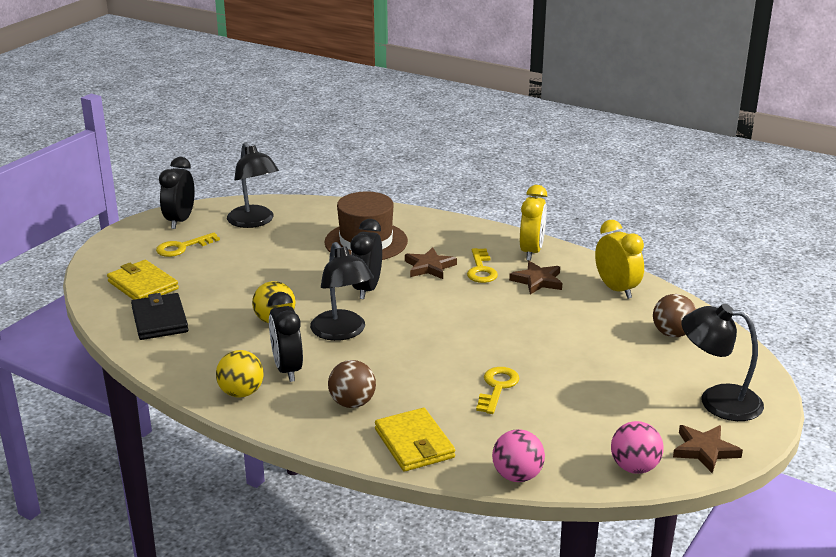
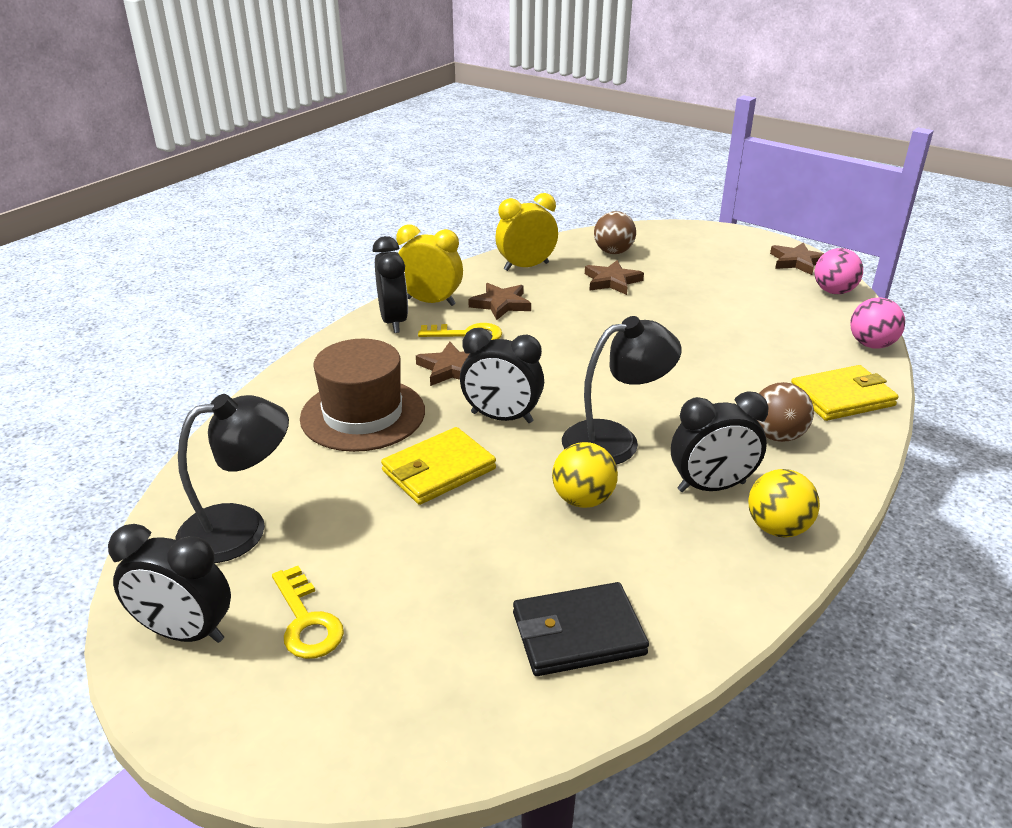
camera: 85 degrees left, 5 degrees up
yellow wallet [107,260,179,300] -> yellow wallet moved to [381,427,496,505]
yellow key [476,367,519,414] -> none
black lamp [681,304,764,421] -> none
none -> black clock [373,236,408,333]
none -> brown star [585,260,644,295]

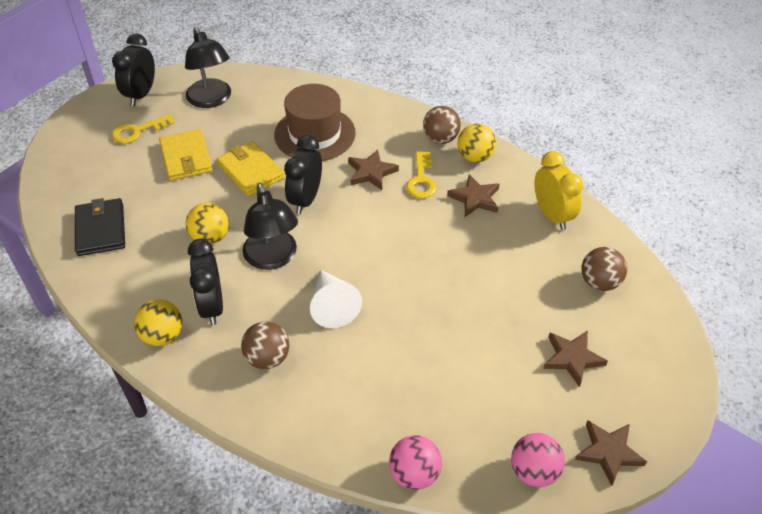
camera: 90 degrees right, 15 degrees up
black clock [373,236,408,333] -> brown ball [423,106,461,144]
yellow clock [396,224,463,306] -> yellow ball [458,124,496,163]
brown star [585,260,644,295] -> brown star moved to [543,331,608,387]
yellow wallet [791,365,899,421] -> yellow wallet moved to [159,129,212,181]
none -> white cone [310,270,362,328]

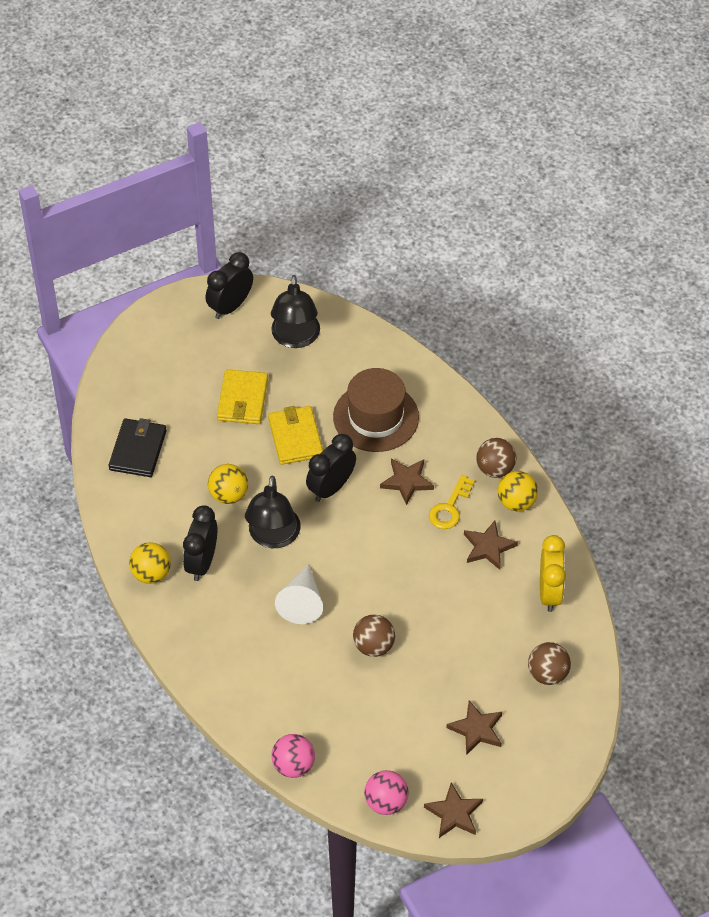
camera: 25 degrees right, 5 degrees up
yellow key [111,114,175,144] -> none
brown ball [241,322,289,369] -> brown ball moved to [353,614,395,657]

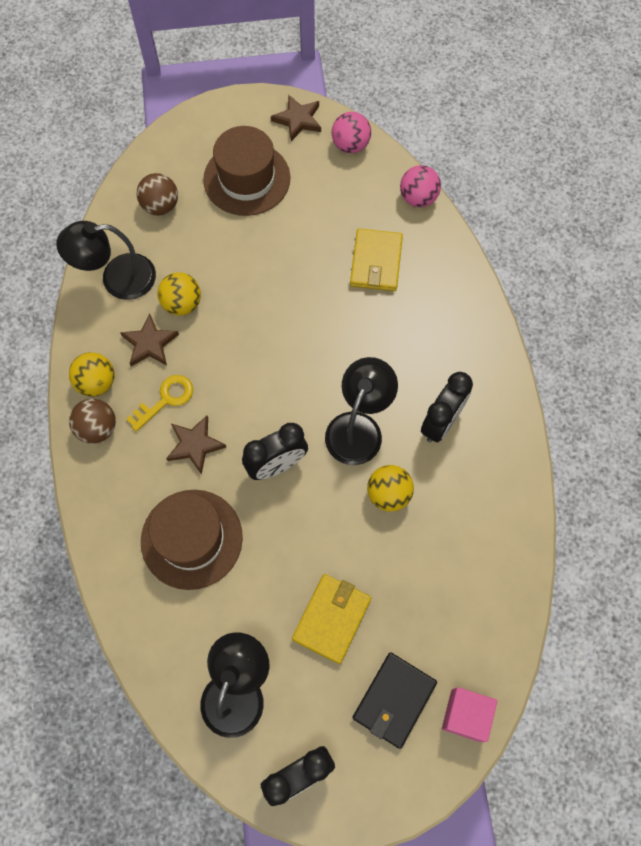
camera: 160 degrees left, 15 degrees up
black wallet [109,418,167,477] -> black wallet moved to [352,652,437,749]
yellow ball [129,542,171,584] -> yellow ball moved to [157,272,201,316]
yellow wallet [268,406,323,465] -> yellow wallet moved to [350,228,403,291]
white cone [275,564,323,624] -> none
brown ball [353,614,395,657] -> none
brown star [446,701,502,755] -> brown hat [203,126,291,216]
yellow clock [540,535,566,612] -> black lamp [56,221,156,300]
none -> pink cube [442,687,497,742]

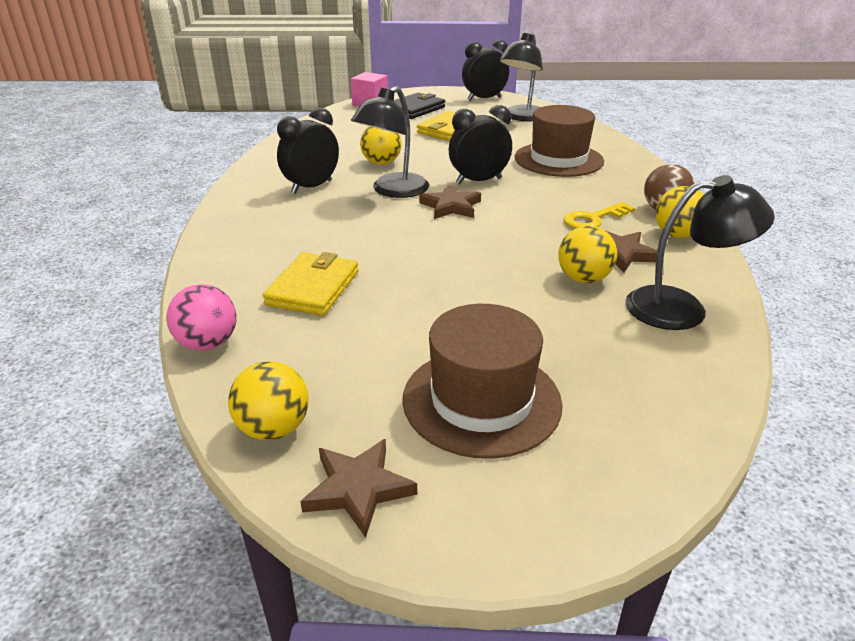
camera: 170 degrees left, 35 degrees down
brown ball [137,173,178,216] -> none
brown star [166,416,226,475] -> brown star moved to [419,184,481,219]
pink ball [332,112,371,153] -> yellow ball [228,361,309,440]

